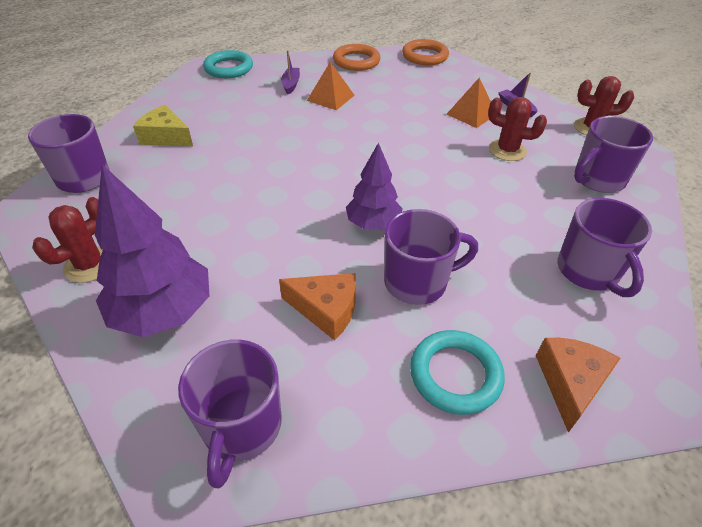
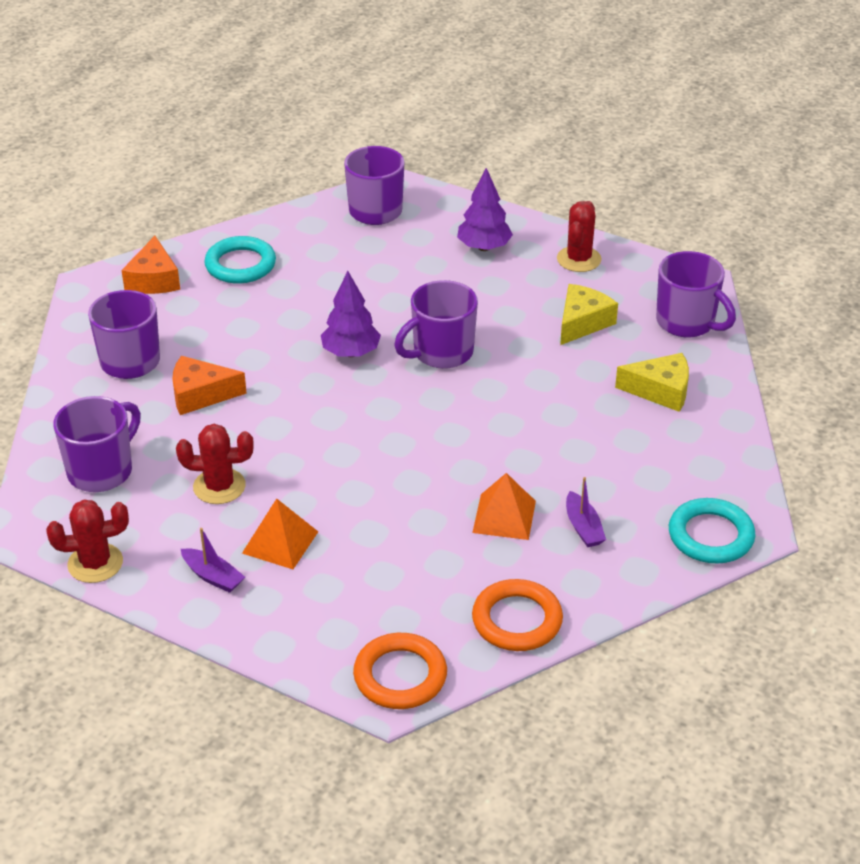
camera: 160 degrees right, 5 degrees down
purple tree [95,165,209,337] -> purple tree [457,168,513,251], size x0.63
orange cheese [279,273,356,341] -> orange cheese moved to [172,356,247,415]
purple mug [384,209,478,305] -> purple mug moved to [394,280,478,369]
none -> yellow cheese [560,284,618,345]

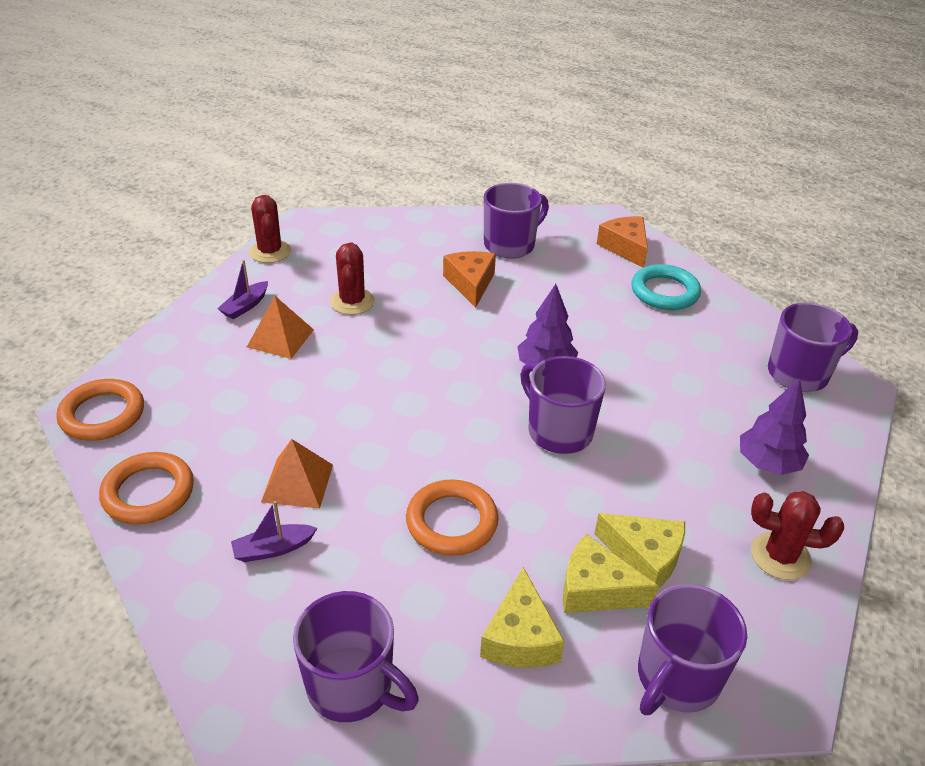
camera: 85 degrees right, 0 degrees up
purple mug [53,396,141,492] -> purple mug moved to [293,591,419,722]
orange cheese [121,236,180,294] -> orange cheese turned 75 degrees clockwise [597,216,648,268]
turquoise ring [669,498,756,564] -> none
none -> orange ring [406,479,499,556]
none -> yellow cheese [563,534,659,613]

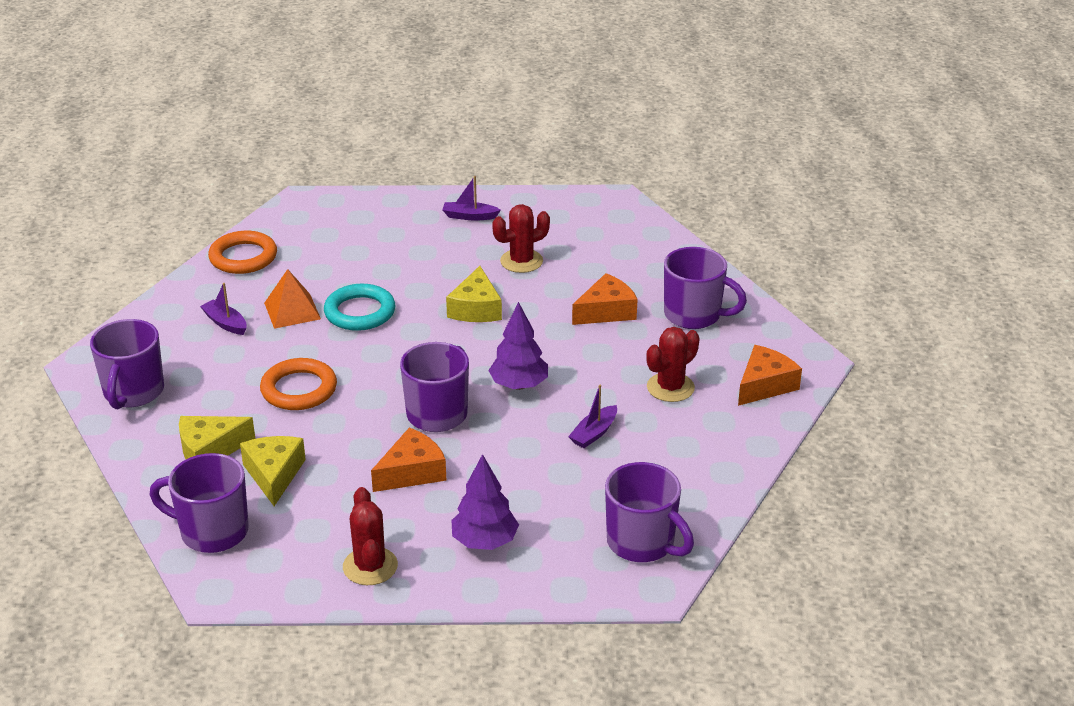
camera: 65 degrees right, 5 degrees down
orange ring [56,379,144,441] -> none
orange pyramid [247,296,314,359] -> none
red cactus [249,195,291,263] -> red cactus moved to [646,327,700,402]
yellow cheese [594,513,685,588] -> yellow cheese moved to [446,266,502,322]
turquoise ring [632,264,701,310] -> turquoise ring moved to [324,284,396,331]
none -> orange cheese [371,428,447,492]
none -> purple boat [568,385,617,448]

